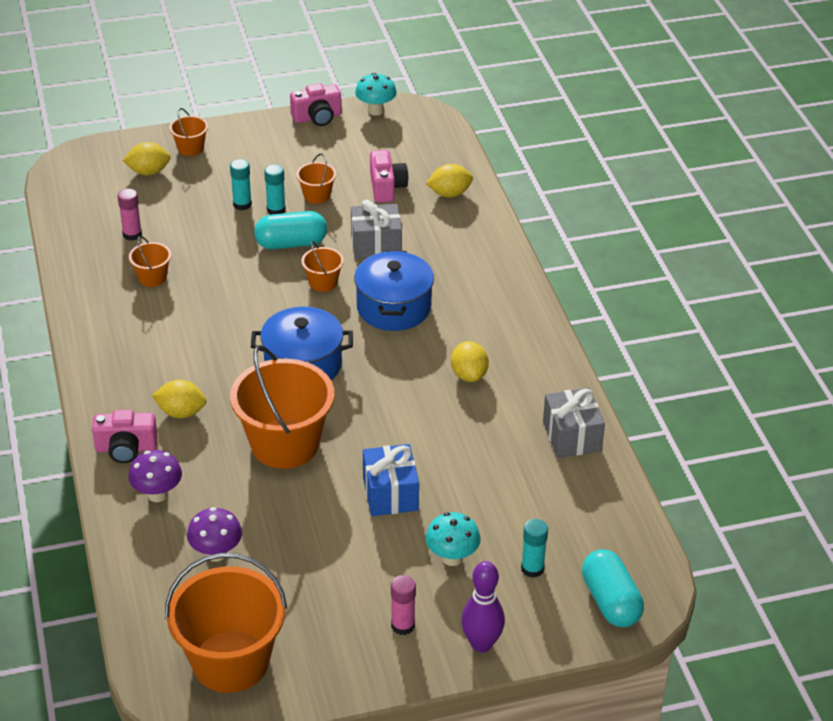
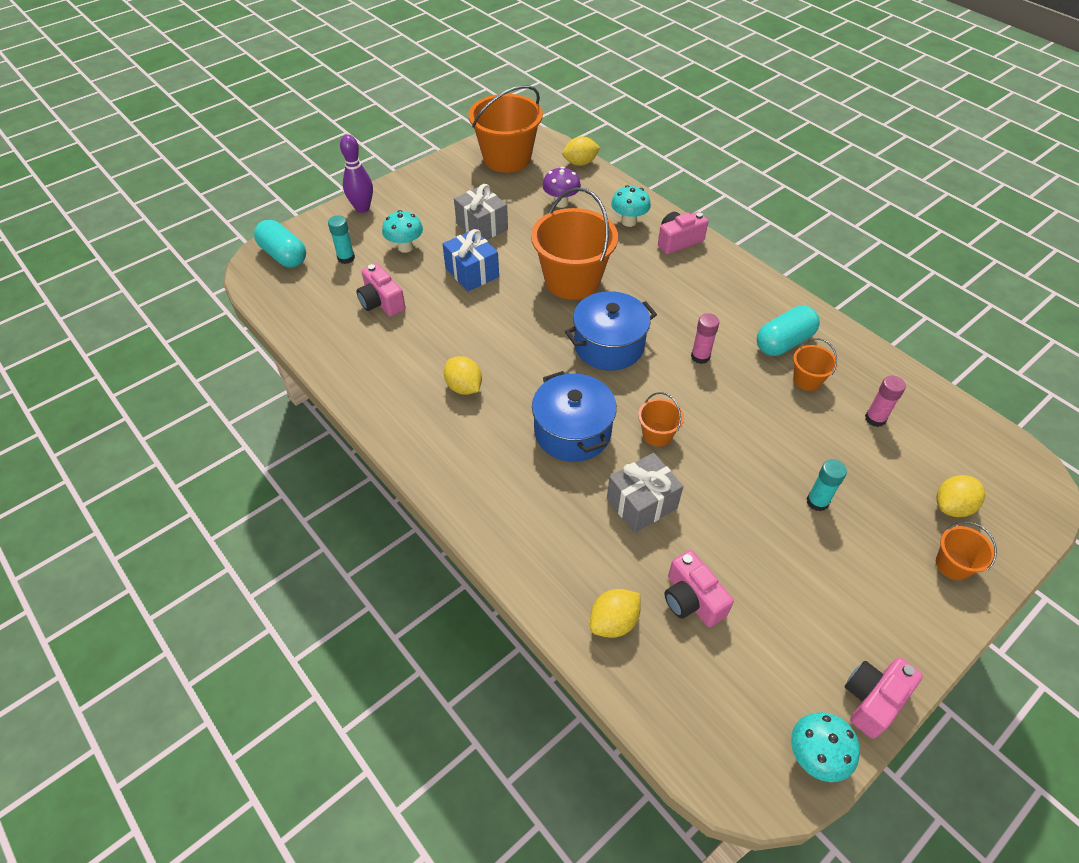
camera: 155 degrees right, 10 degrees up
purple mushroom [128,450,182,502] -> turquoise mushroom [611,185,651,227]
yellow lemon [152,380,206,418] -> yellow lemon moved to [562,136,600,166]
turquoise capsule [254,211,327,249] -> turquoise capsule moved to [757,306,820,356]
turquoise glue stick [264,164,286,215] -> none
orange bucket [296,153,336,204] -> none
pink glue stick [391,575,416,635] -> pink glue stick moved to [691,313,719,364]
grey gift [543,388,605,458] -> grey gift moved to [454,184,508,240]
none -> pink camera [356,263,406,317]

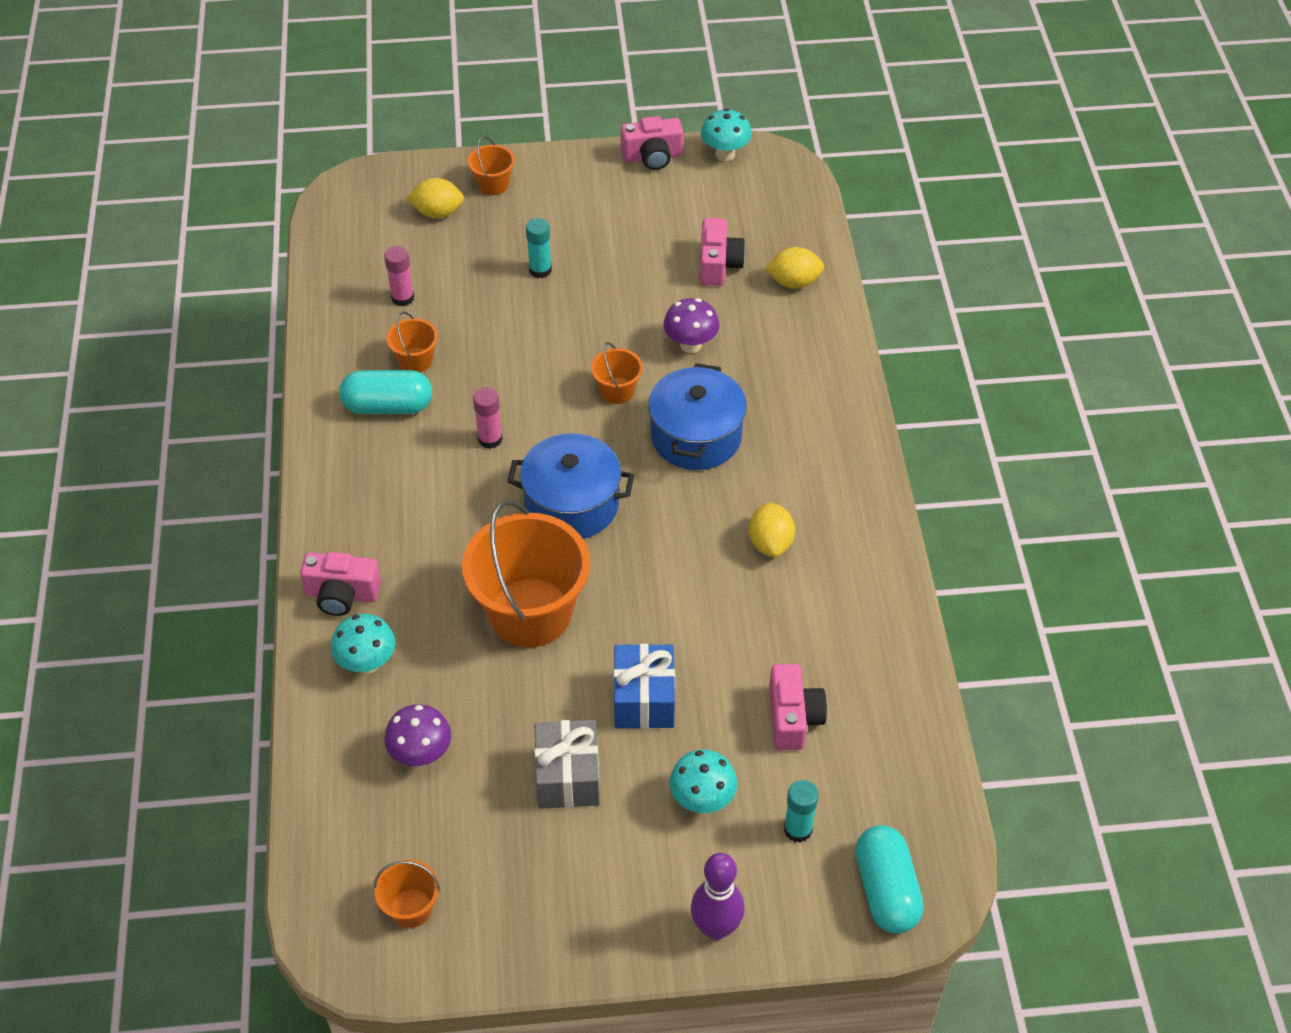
camera: 145 degrees left, 0 degrees up
orange bucket [469,85,543,173] -> orange bucket [374,860,440,928], size x0.46
yellow lemon [562,136,600,166] -> none
grey gift [607,453,683,533] -> purple mushroom [663,298,719,353]

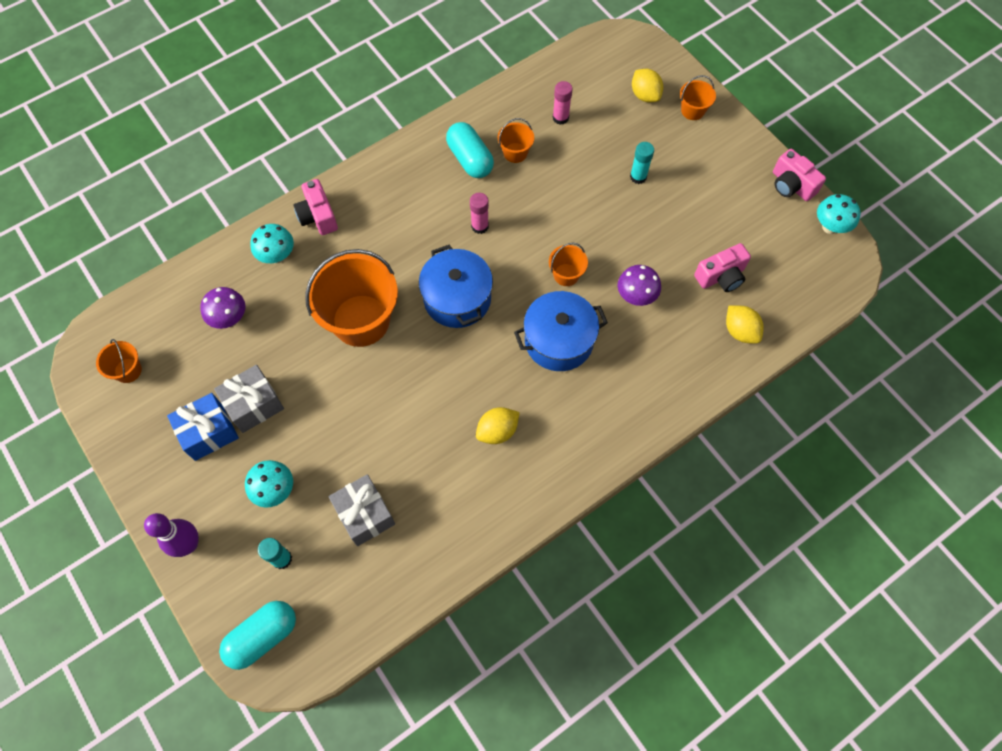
camera: 60 degrees right, 15 degrees up
blue gift [613,644,675,729] -> blue gift moved to [167,393,239,461]
pink camera [769,664,827,750] -> grey gift [329,474,395,546]

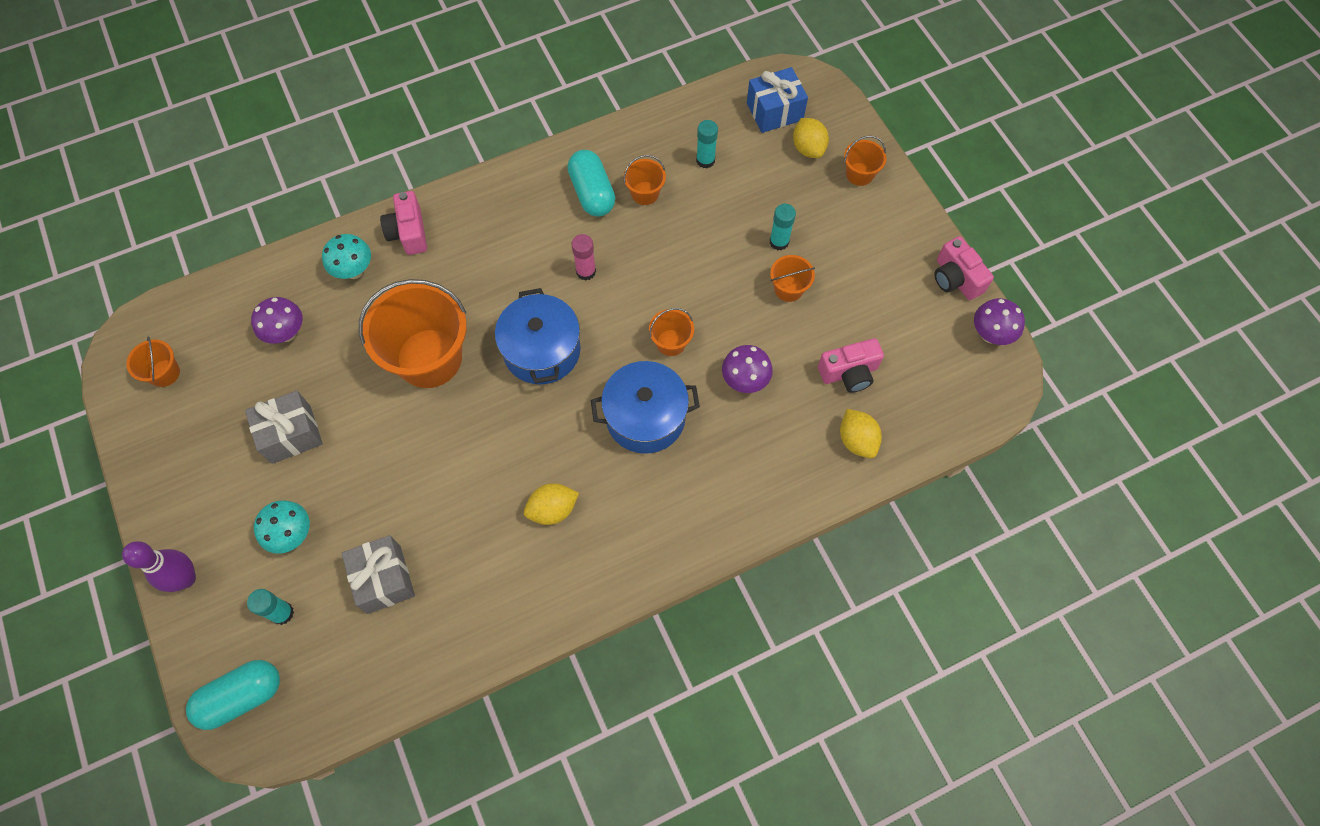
camera: 10 degrees right, 0 degrees up
blue gift [167,393,239,461] -> blue gift moved to [747,67,808,133]
pink glue stick [553,81,573,125] -> turquoise glue stick [696,120,718,168]
turquoise mushroom [817,194,861,234] -> purple mushroom [974,298,1025,345]
none -> orange bucket [770,255,815,302]

